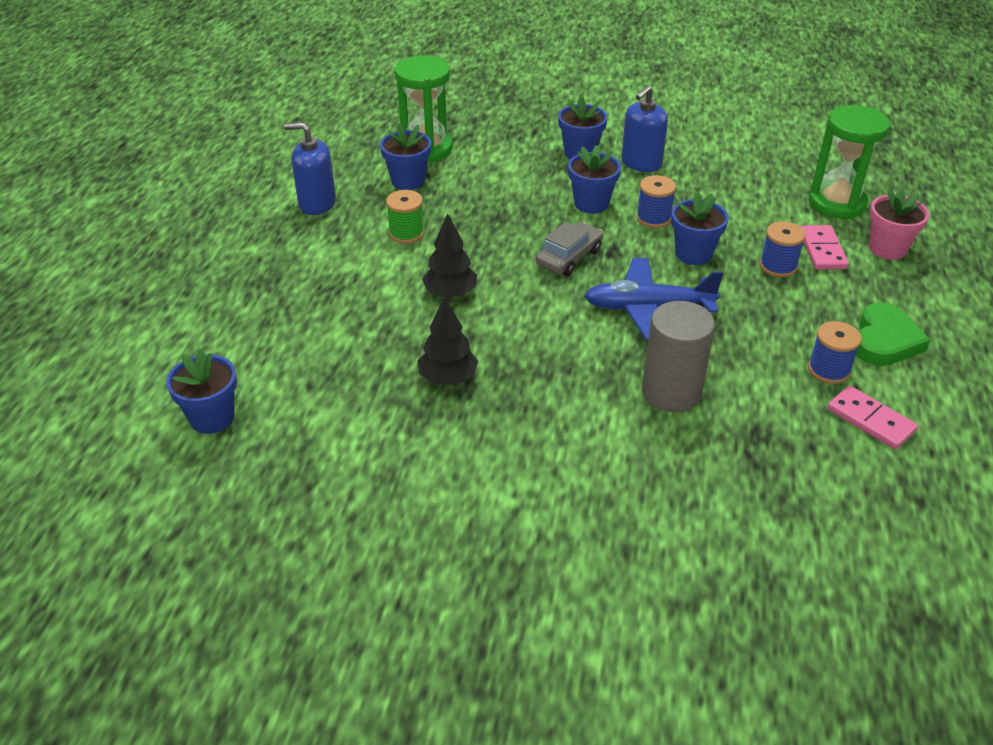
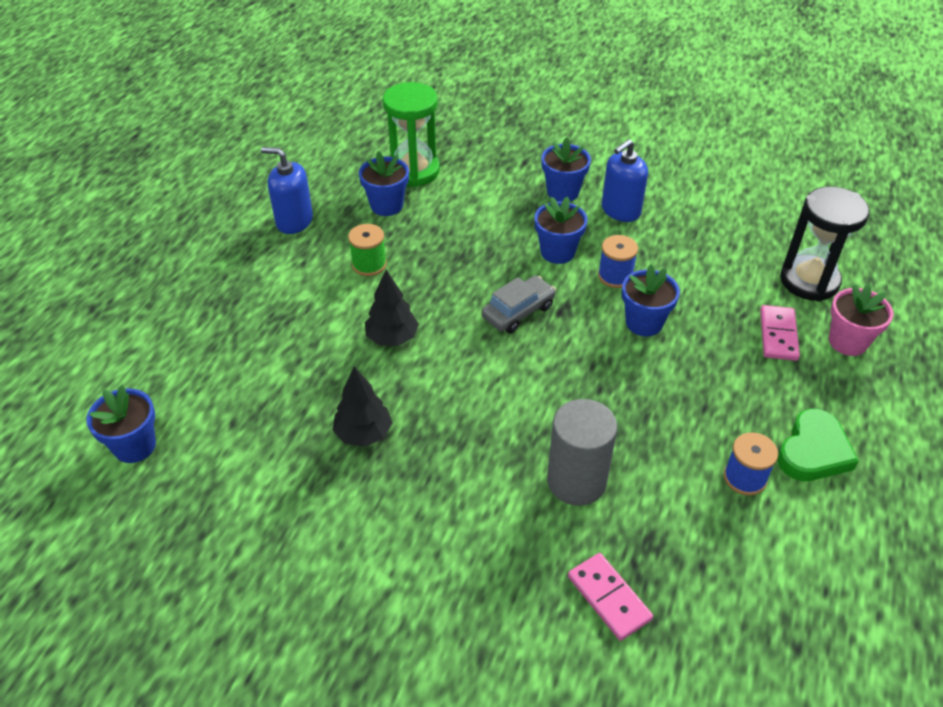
camera: 10 degrees right, 5 degrees up
blue plane [585,258,724,341] -> none
blue spool [760,221,806,277] -> none
green hourglass [808,105,890,219] -> black hourglass [780,186,870,301]
pink domino [827,386,918,449] -> pink domino moved to [568,553,653,641]

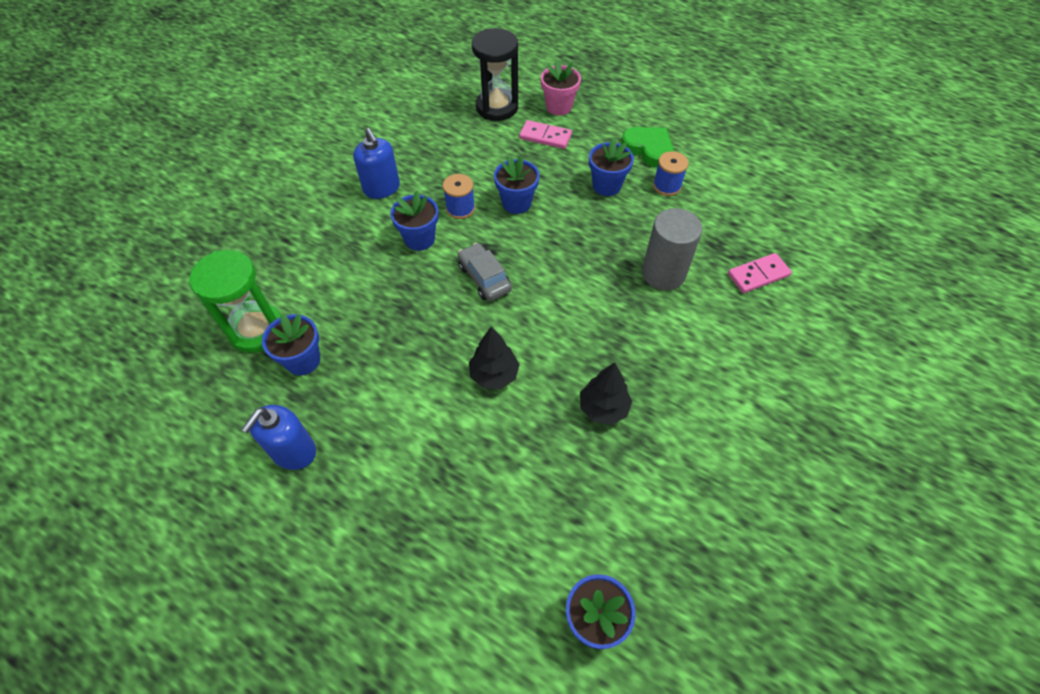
camera: 80 degrees left, 10 degrees up
green spool [348,224,387,276] -> none
blue flower pot [541,137,591,202] -> blue flower pot moved to [589,137,634,196]

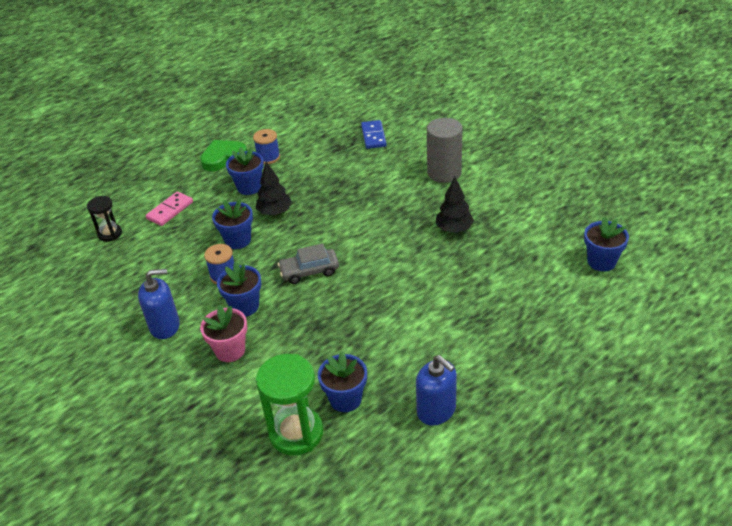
camera: 70 degrees left, 15 degrees down
black tree [469,327,520,389] -> black tree moved to [256,161,292,215]
black hourglass [472,28,518,121] -> black hourglass [87,196,122,242], size x0.57
pink flower pot [541,60,581,116] -> pink flower pot moved to [200,305,247,362]
grey cylinder [642,208,702,290] -> grey cylinder moved to [427,118,462,183]
pink domino [728,253,792,293] -> blue domino [361,120,387,149]

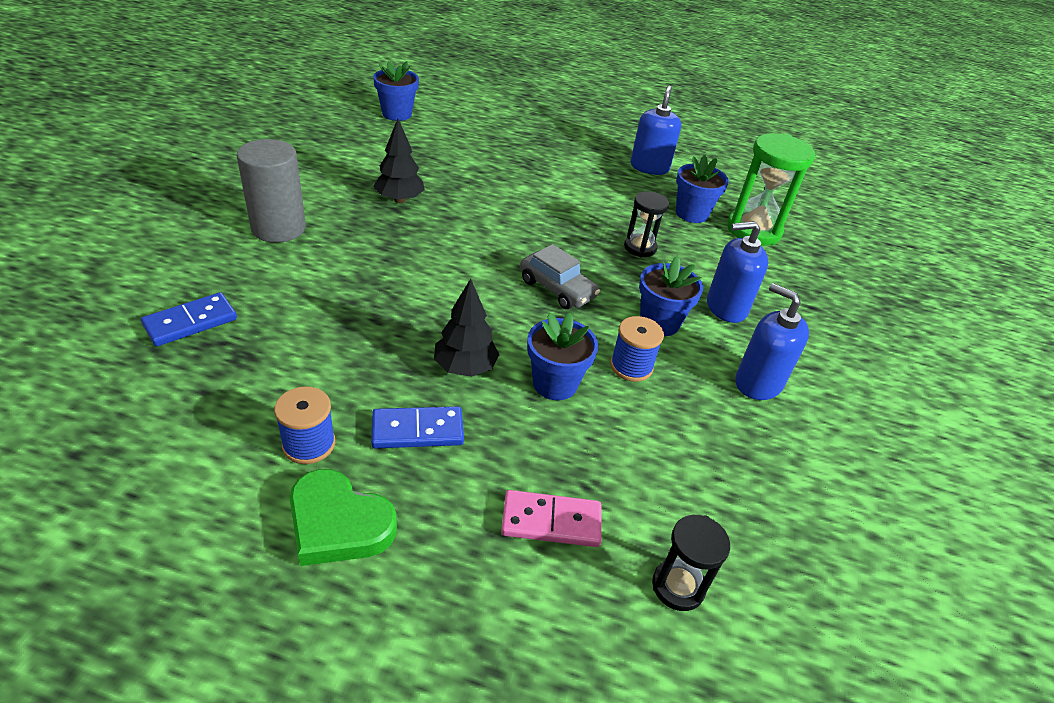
camera: 130 degrees left, 0 degrees up
pink flower pot [200,305,247,362] -> blue soap dispenser [707,221,768,323]
blue flower pot [226,147,264,195] -> blue domino [371,406,464,448]
none -> black hourglass [624,191,669,258]

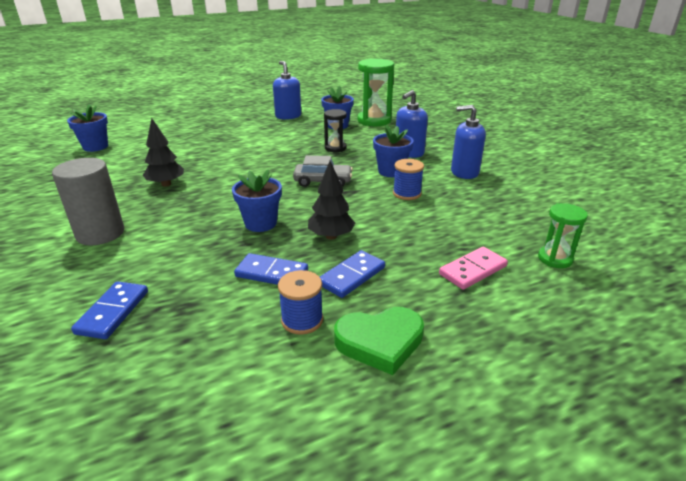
camera: 35 degrees left, 10 degrees down
blue flower pot [527,313,598,400] -> blue flower pot moved to [232,169,282,232]
black hourglass [652,515,730,611] -> green hourglass [538,203,588,268]
none -> blue domino [234,253,308,285]

